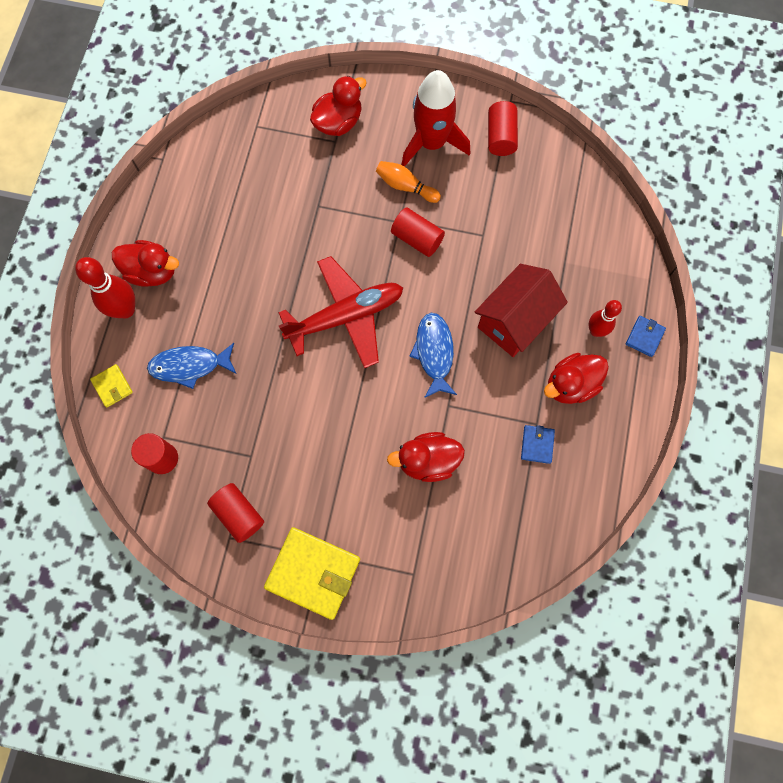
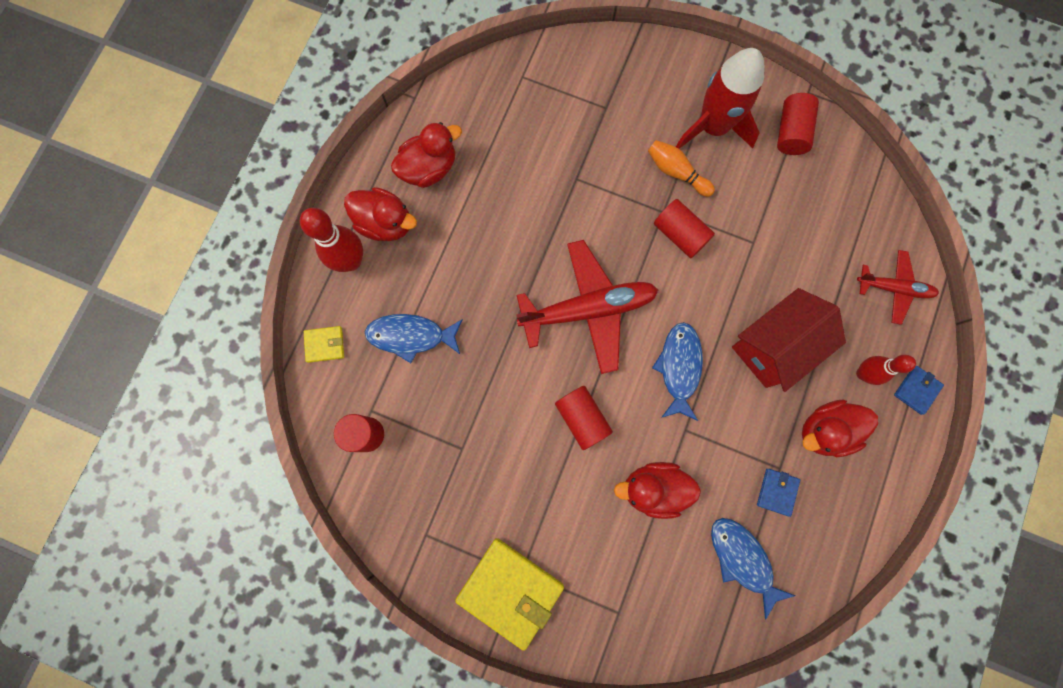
camera: 10 degrees right, 5 degrees up
yellow wallet [90,364,133,407] -> yellow wallet turned 75 degrees counterclockwise [304,326,344,363]
red cylinder [207,483,264,543] -> red cylinder moved to [555,386,613,450]
red duck [310,76,367,136] -> red duck moved to [391,122,462,188]
none -> blue fish [711,518,795,619]
none -> red plane [857,250,939,325]

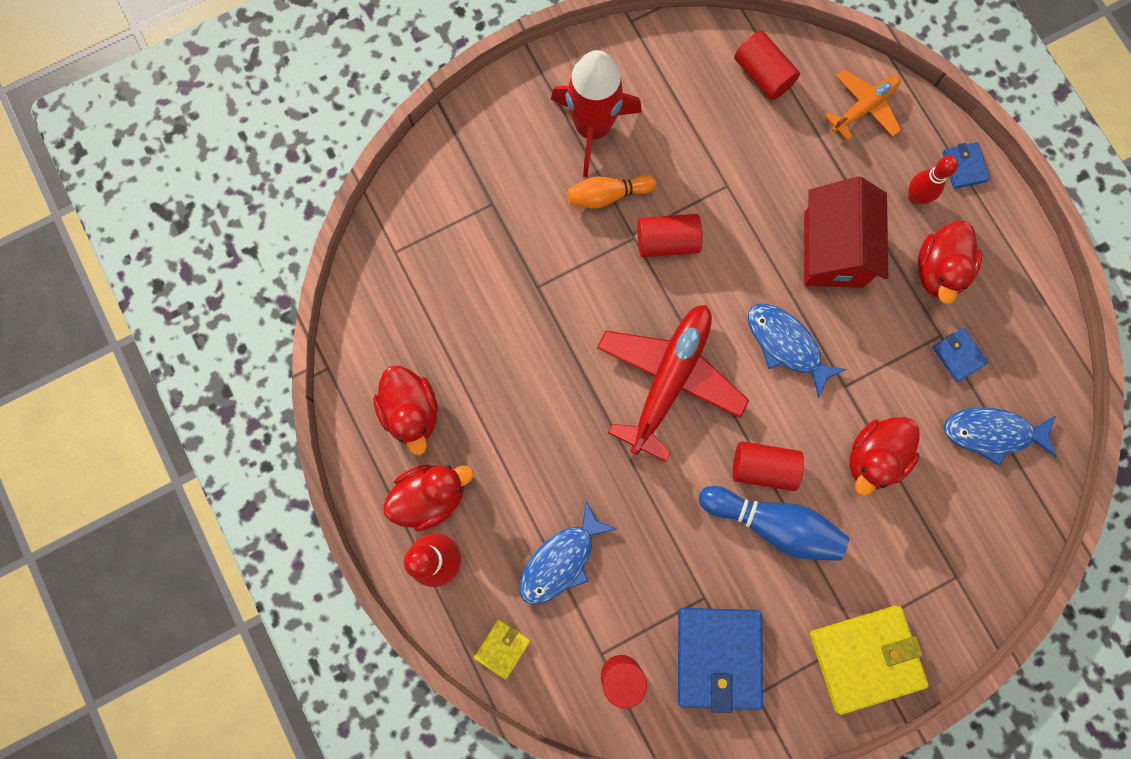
camera: 50 degrees left, 0 degrees up
red duck [391,122,462,188] -> red duck turned 150 degrees clockwise [373,366,438,455]
red cylinder [777,93,819,155] -> red cylinder moved to [734,31,800,100]
red plane [857,250,939,325] -> orange plane [825,69,901,141]
none -> blue wallet [678,608,763,713]
none -> blue bowling pin [699,486,849,561]

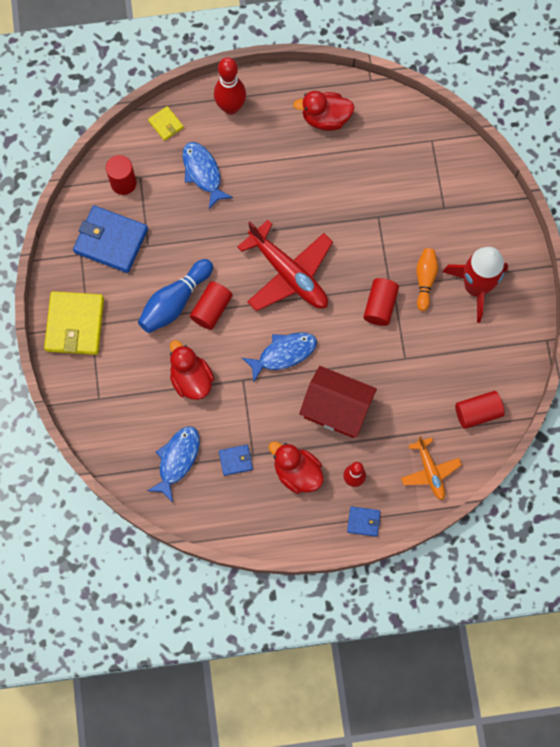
camera: 110 degrees right, 5 degrees down
red duck [383,464,474,532] -> none

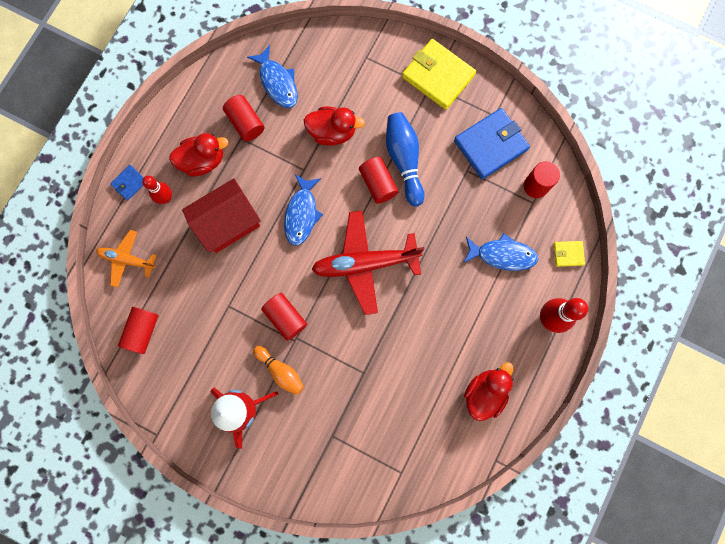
camera: 125 degrees right, 5 degrees up
blue wallet [219,445,253,476] -> red cylinder [223,95,265,141]

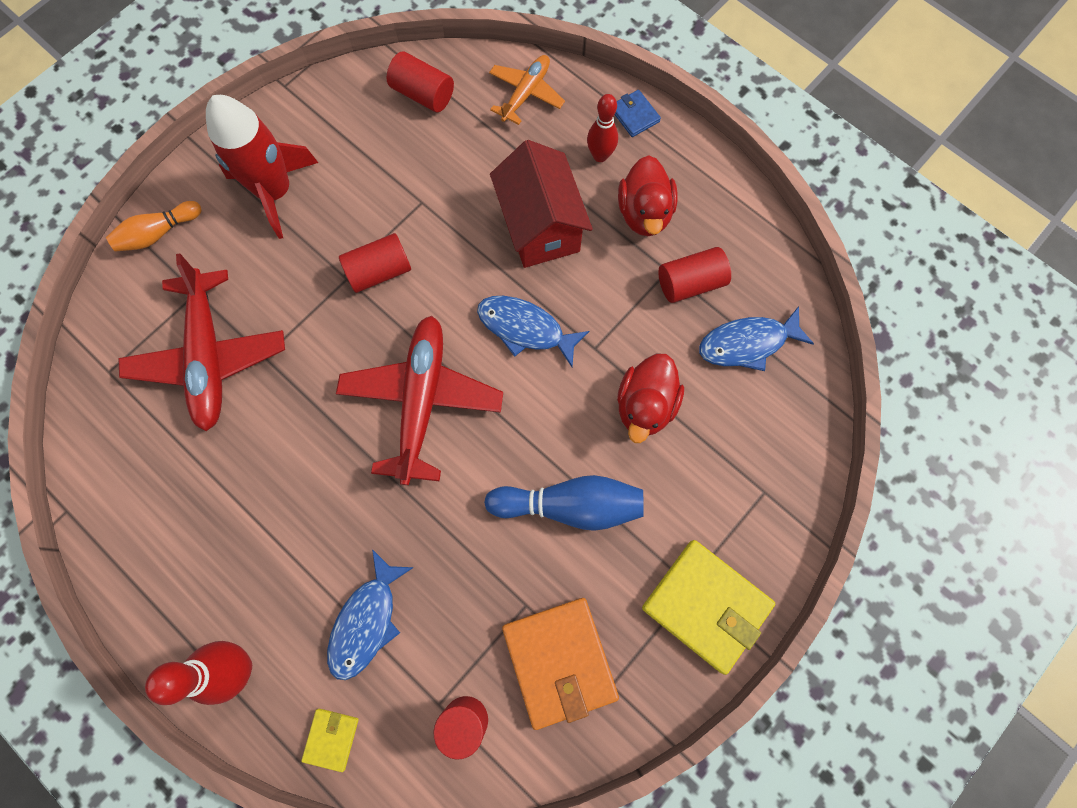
camera: 105 degrees right, 5 degrees down
orange bowling pin [253,346,304,395] -> orange bowling pin moved to [106,201,202,252]
red cylinder [359,157,399,204] -> none
yellow wallet [402,39,476,110] -> yellow wallet turned 75 degrees clockwise [642,540,775,675]
blue wallet [454,108,530,179] -> orange wallet [502,598,619,730]
red duck [464,362,514,421] -> none
none -> red plane [118,254,285,431]

